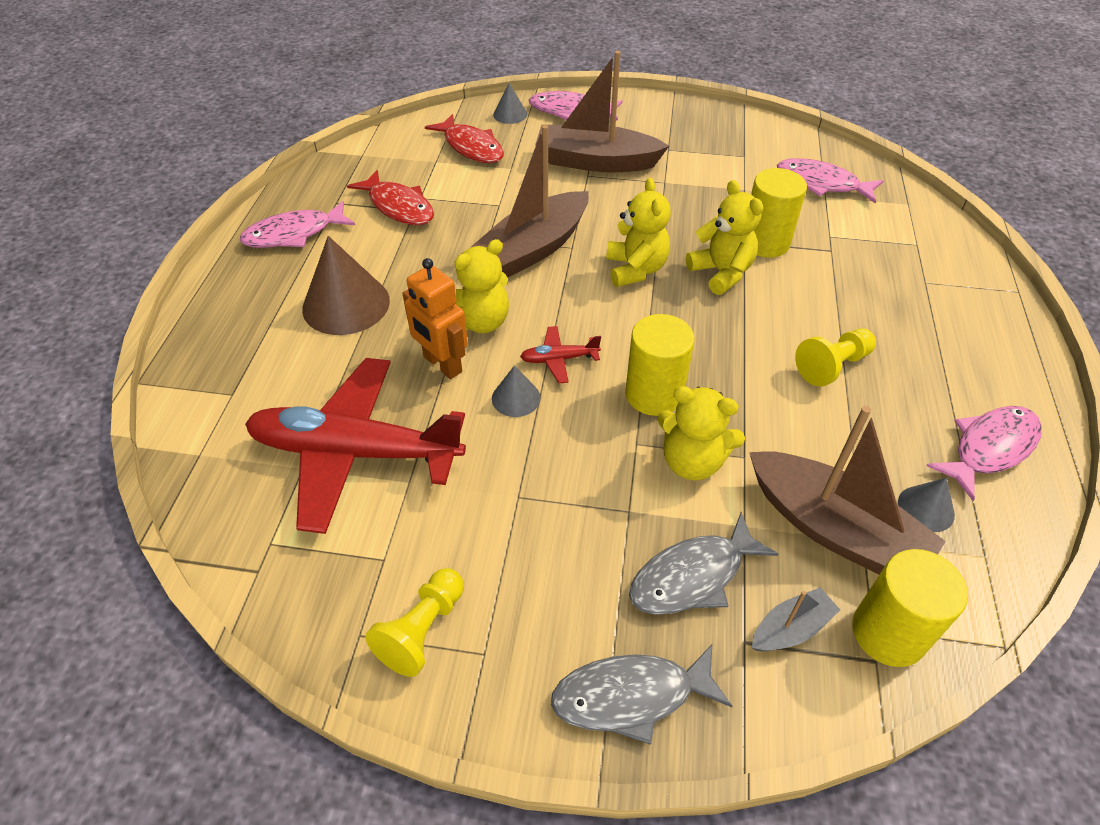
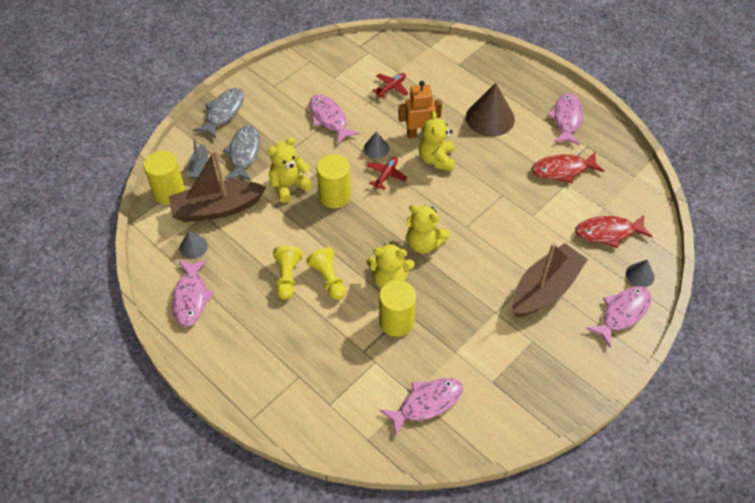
camera: 125 degrees right, 5 degrees up
red plane [245,358,466,534] -> red plane [372,73,409,99], size x0.40
yellow pawn [365,568,464,677] -> yellow pawn moved to [306,247,346,300]
brown boat [470,125,589,278] -> none
none -> pink fish [309,94,360,144]

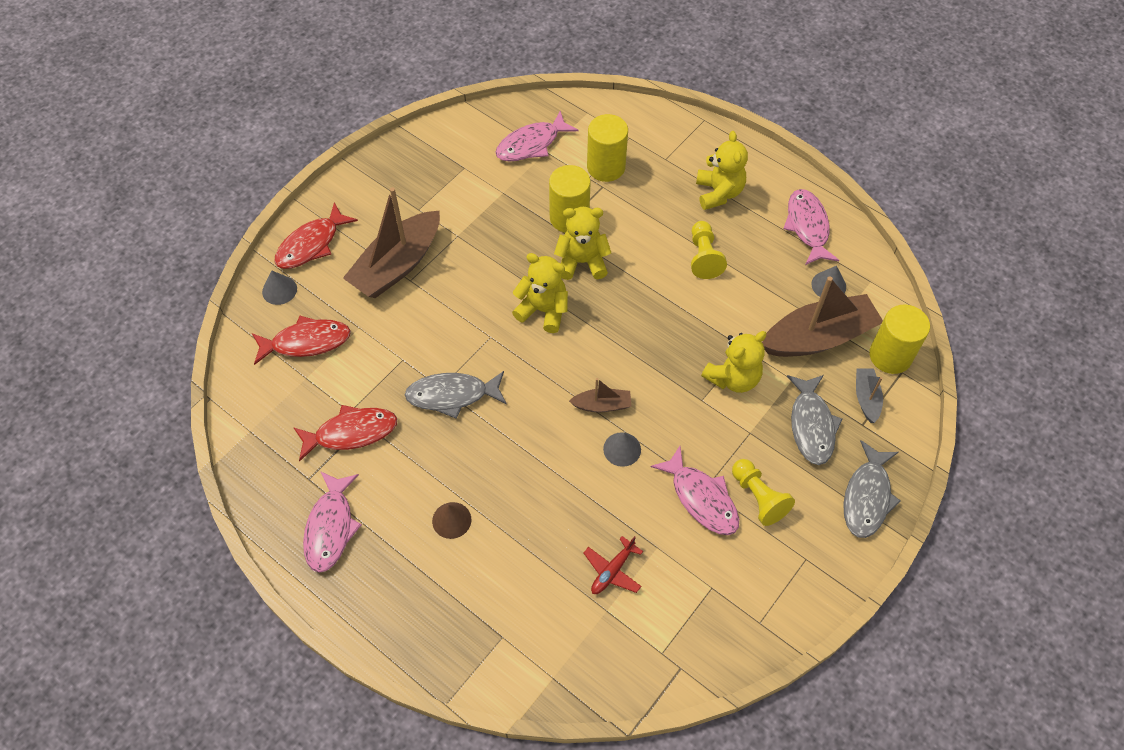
camera: 175 degrees right, 5 degrees up
yellow pawn [306,247,346,300] -> yellow pawn moved to [732,459,795,526]
yellow cylinder [316,154,351,208] -> yellow cylinder moved to [587,114,628,182]
red plane [367,157,408,190] -> brown boat [569,378,631,412]
orange robot [398,81,442,138] -> none
yellow teddy bear [418,111,455,171] -> yellow teddy bear moved to [696,131,748,210]
brown cone [466,83,515,136] -> brown cone [432,502,471,539], size x0.51
pink fish [586,286,651,347] -> red fish [274,202,358,269]
none -> grey fish [405,371,506,419]

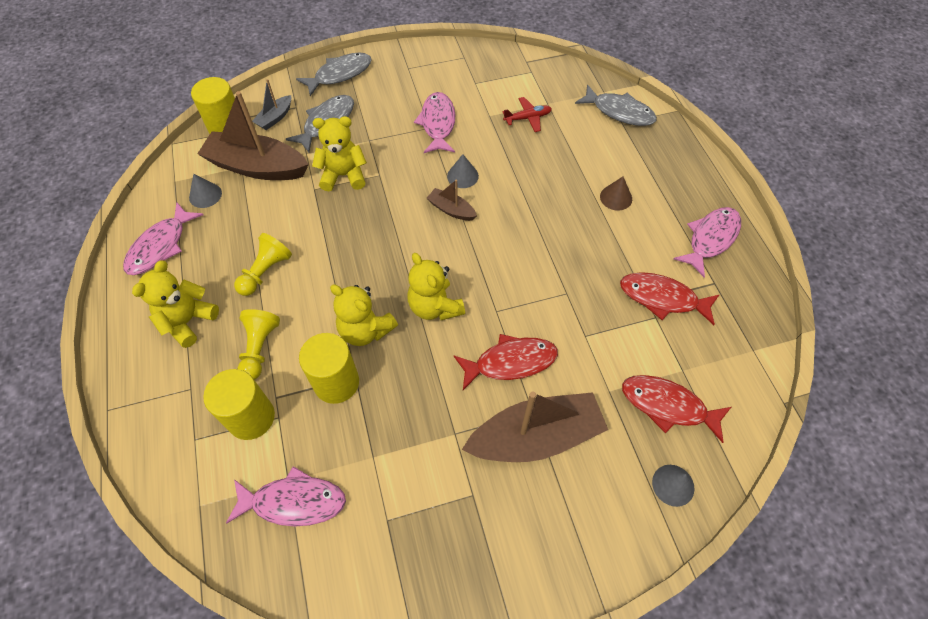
camera: 145 degrees left, 0 degrees up
red fish [274,202,358,269] -> red fish moved to [454,334,558,390]
grey fish [405,371,506,419] -> grey fish moved to [575,85,657,126]
yellow pawn [732,459,795,526] -> yellow pawn moved to [237,309,280,380]

